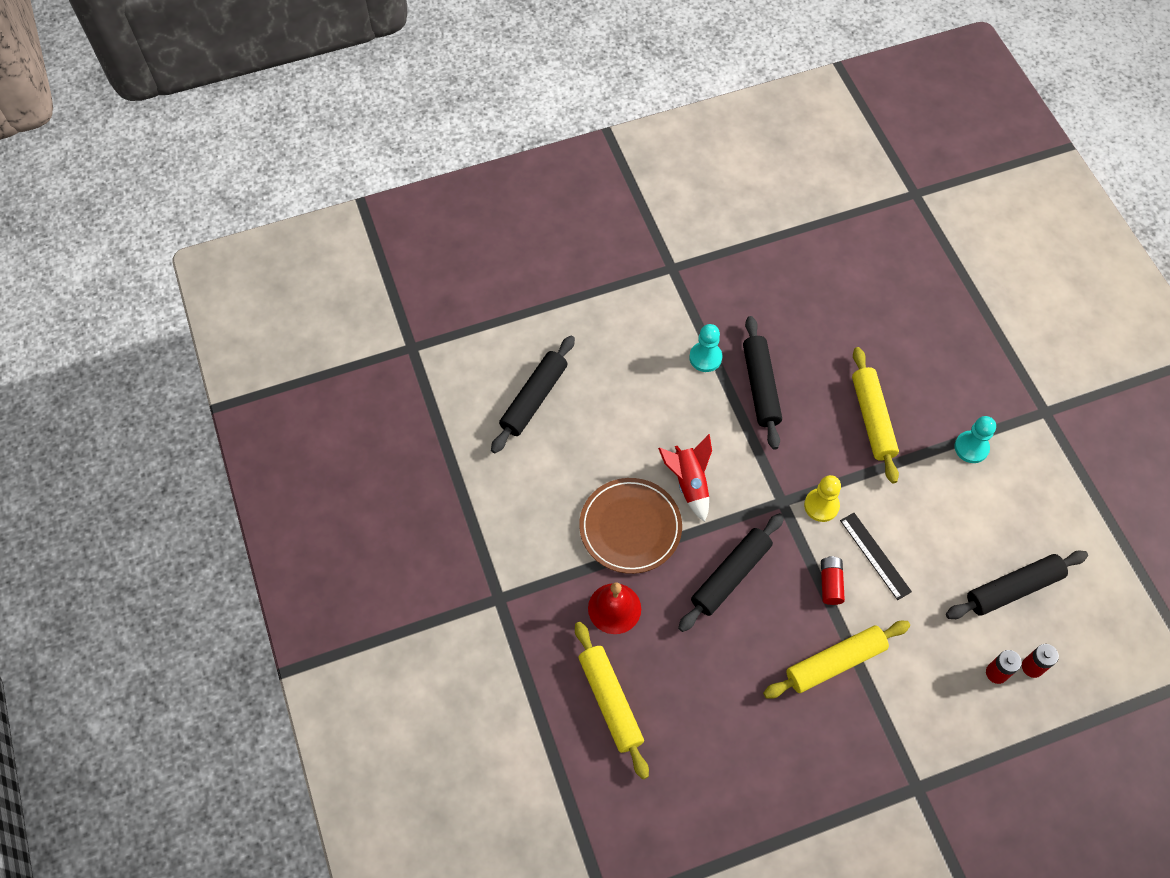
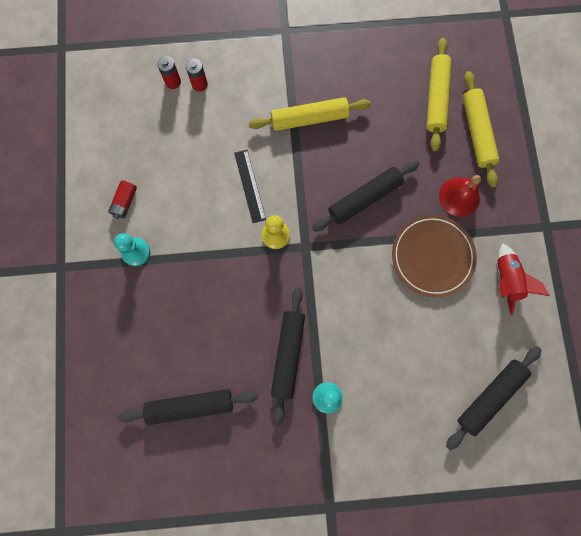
camera: 165 degrees left, 15 degrees up
red rocket [658,434,712,522] -> red rocket moved to [498,244,550,315]
red battery [821,556,845,605] -> red battery moved to [108,181,137,219]
yellow rolling pin [852,347,899,483] -> yellow rolling pin moved to [426,38,452,151]
black rolling pin [946,551,1088,619] -> black rolling pin moved to [118,389,258,425]

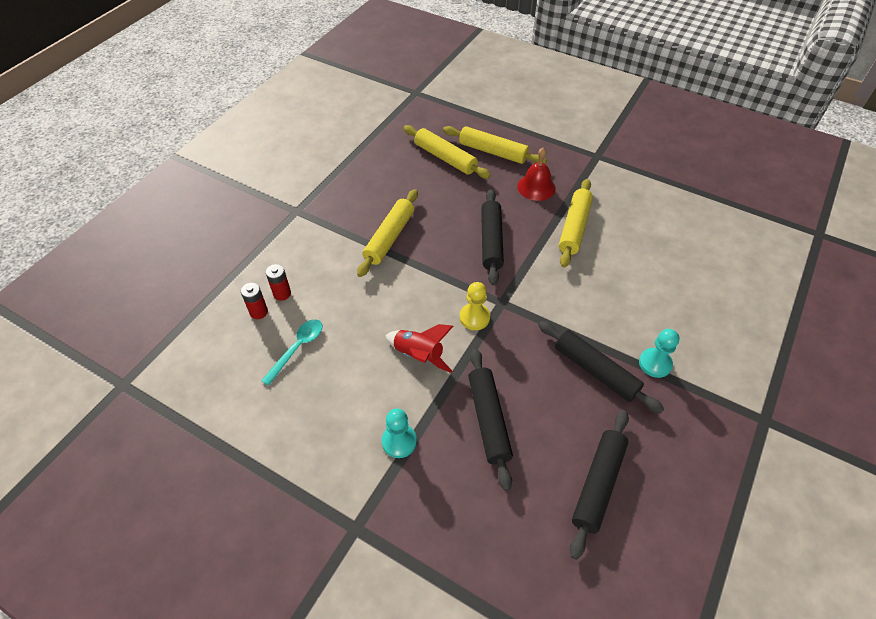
camera: 55 degrees left, 25 degrees down
red battery [108,181,137,219] -> none
black ruler [234,150,266,223] -> none
brown plate [392,215,477,297] -> yellow rolling pin [559,179,593,268]
black rolling pin [446,347,541,450] -> black rolling pin moved to [468,348,513,491]
red rocket [498,244,550,315] -> red rocket moved to [385,324,453,373]
none -> turquoise spoon [261,319,322,386]

